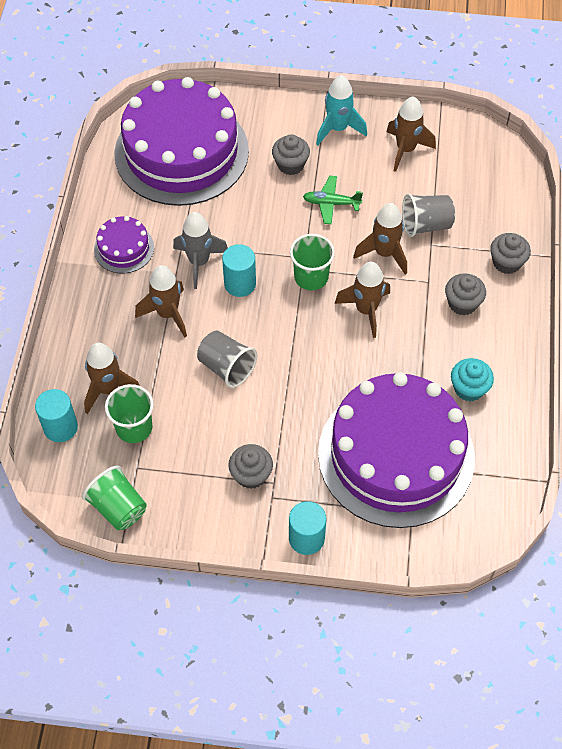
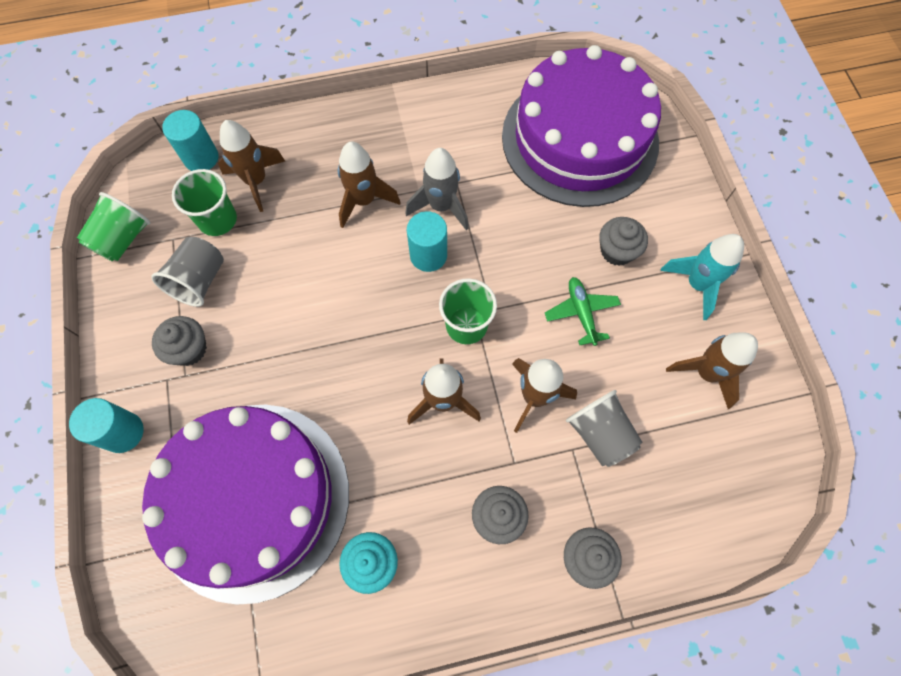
camera: 70 degrees right, 10 degrees up
purple cake [94,216,154,273] -> none
grey cup [197,330,257,388] -> grey cup moved to [151,237,224,307]

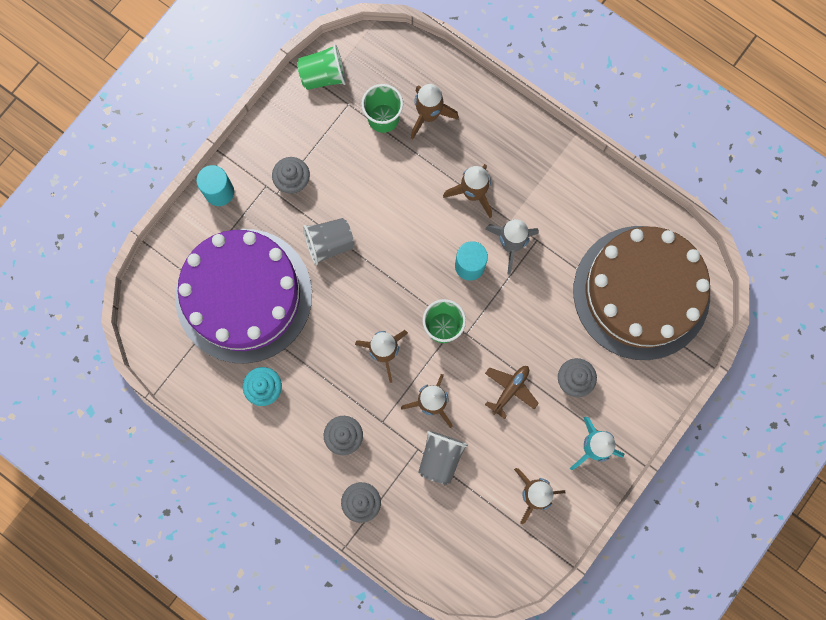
camera: 50 degrees right, 10 degrees up
grey cup [151,237,224,307] -> grey cup moved to [303,218,354,265]
turquoise cylinder [162,110,219,171] -> none
purple cake [502,45,661,207] -> brown cake [574,226,710,360]
green plane [545,277,621,346] -> brown plane [485,366,539,419]

